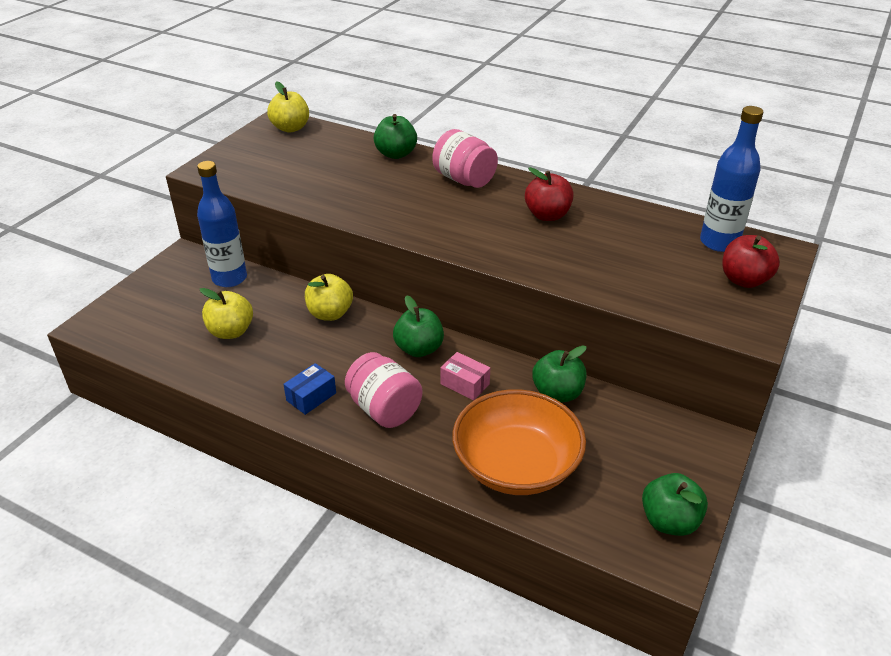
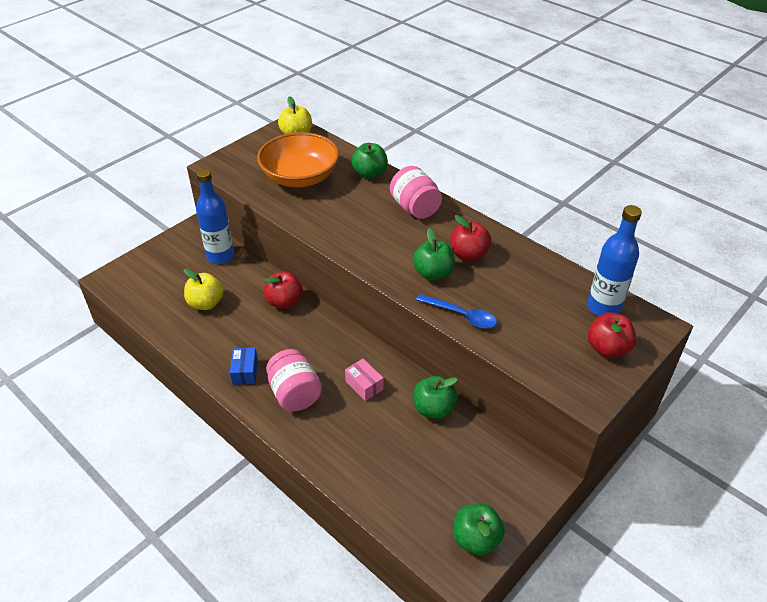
camera: 15 degrees right, 5 degrees up
blue box [283,363,336,415] -> blue box turned 60 degrees counterclockwise [230,347,258,385]
yellow apple [305,274,353,321] -> red apple [264,271,303,309]
green apple [393,295,444,357] -> green apple moved to [413,228,455,281]
orange bowl [452,389,586,495] -> orange bowl moved to [257,132,339,187]
none -> blue spoon [416,294,497,328]

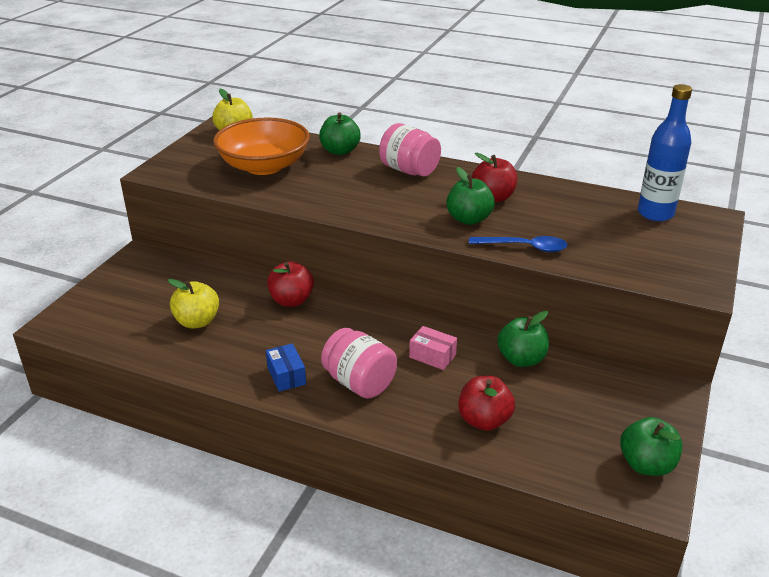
camera: 20 degrees left, 10 degrees down
blue bottle [196,169,234,264] -> none
red apple [588,312,637,358] -> red apple moved to [458,376,515,431]

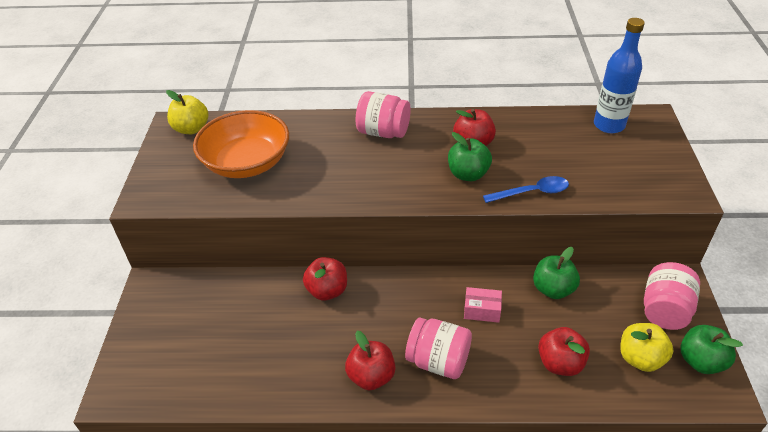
camera: 20 degrees left, 10 degrees up
yellow apple [168,279,219,328] -> yellow apple moved to [620,323,673,372]
blue box [266,343,306,392] -> red apple [345,331,395,390]
green apple [319,112,361,155] -> none
none -> pink jar [644,262,700,330]

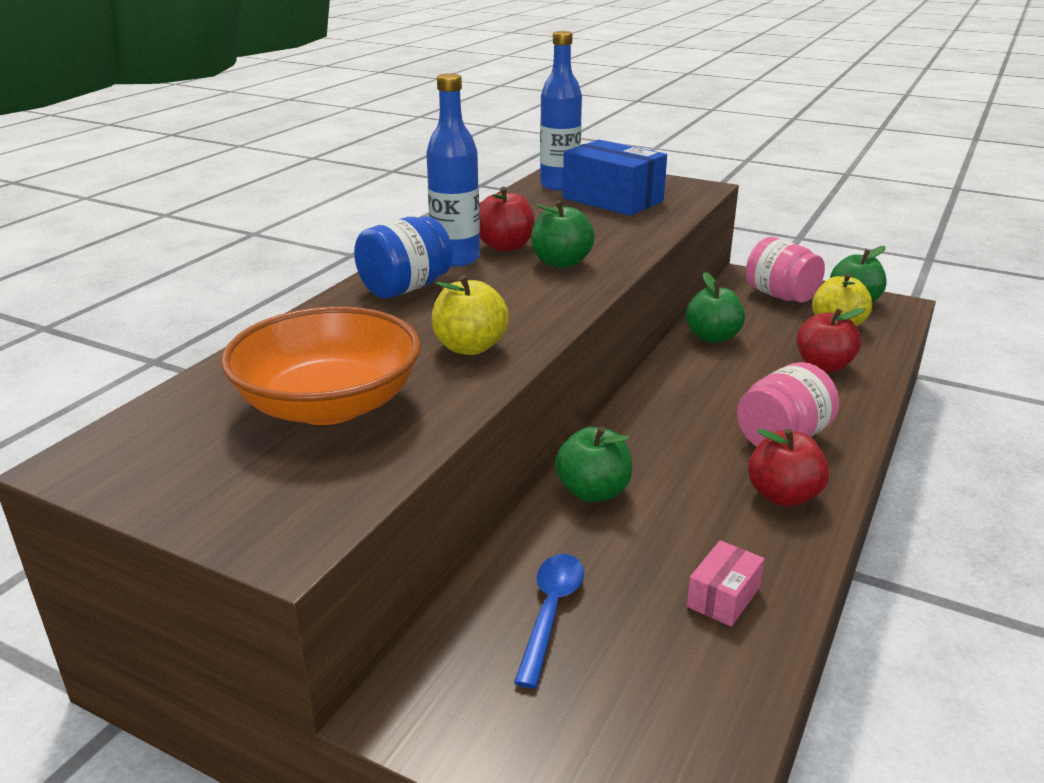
camera: 65 degrees left, 15 degrees down
yellow apple [166,90,209,134] -> yellow apple moved to [432,275,509,355]
red apple [303,257,347,301] -> green apple [555,426,632,502]
pink jar [356,91,411,138] -> blue jar [354,216,453,299]
pink box [464,287,502,323] -> pink box moved to [686,540,764,627]
blue spoon [483,176,569,203] -> blue spoon moved to [514,554,584,688]
none -> blue bottle [426,74,480,267]
none -> blue box [563,140,667,216]

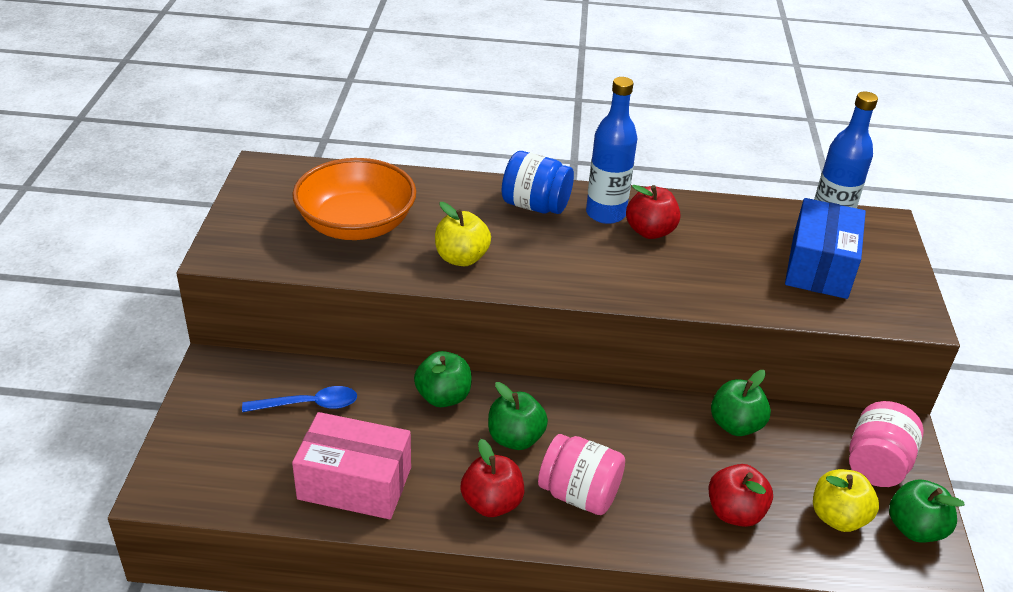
camera: 65 degrees right, 10 degrees up
green apple [531,200,595,268] -> green apple moved to [488,382,548,450]
pink box [686,540,764,627] -> pink box [292,412,411,519], size x2.02

